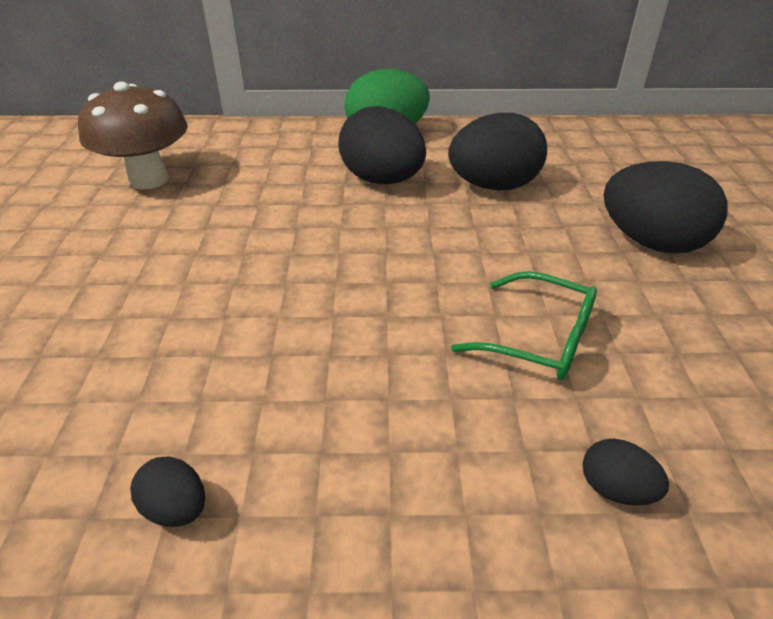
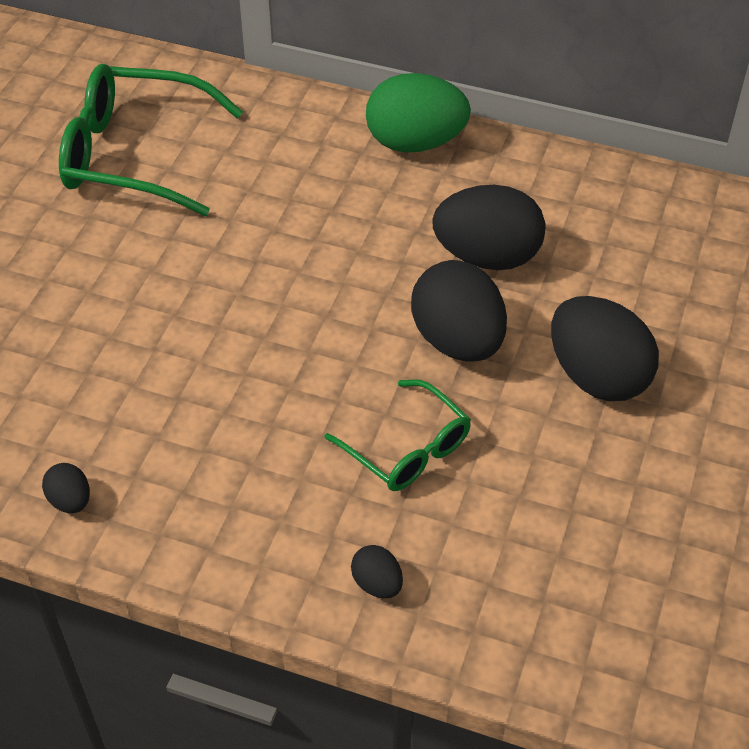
camera: 20 degrees right, 10 degrees up
brown mushroom [78,82,188,190] -> green glasses [59,64,243,216]
black egg [338,106,426,184] -> black egg moved to [411,260,507,362]

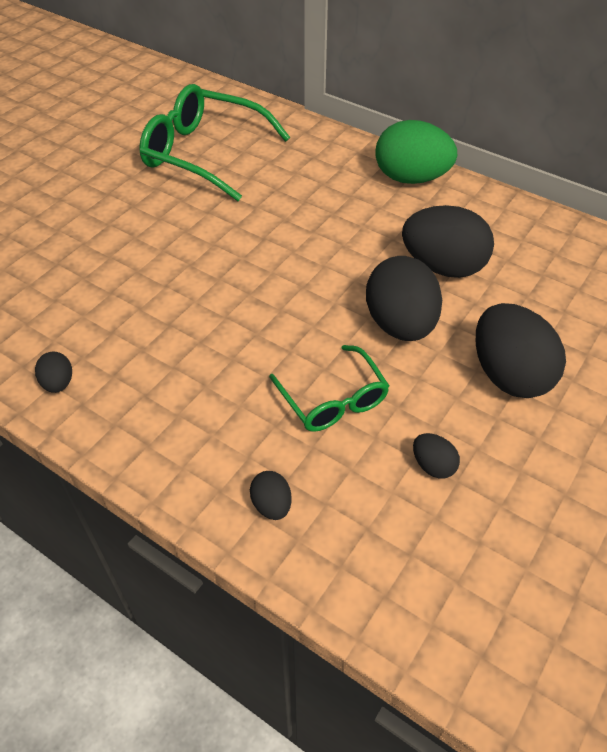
camera: 15 degrees right, 0 degrees up
none -> black egg [413,433,460,479]

